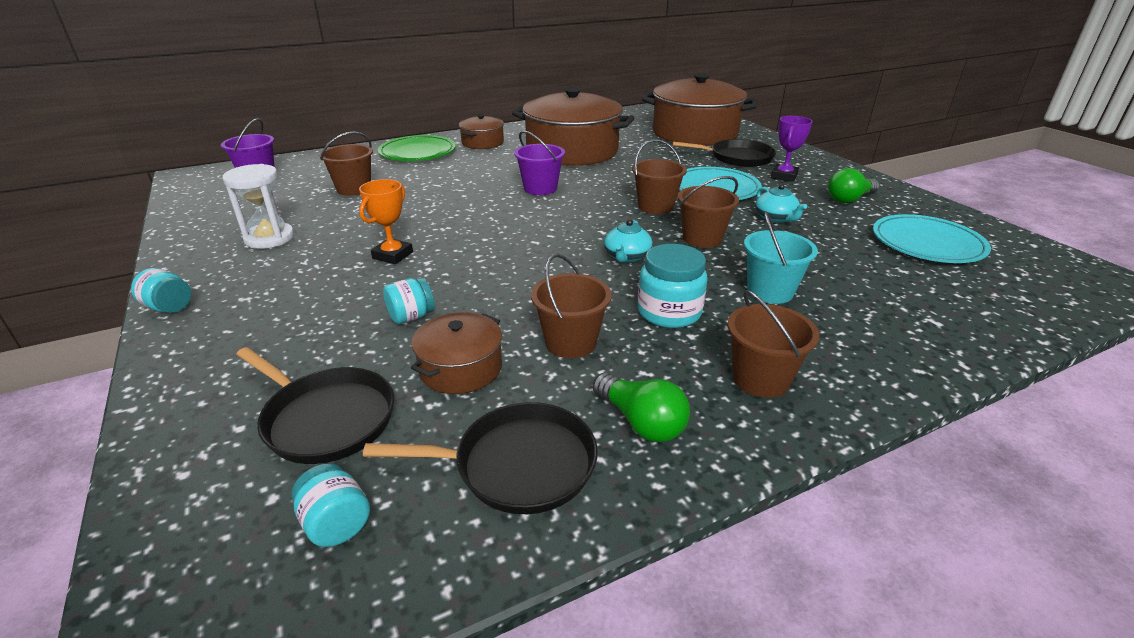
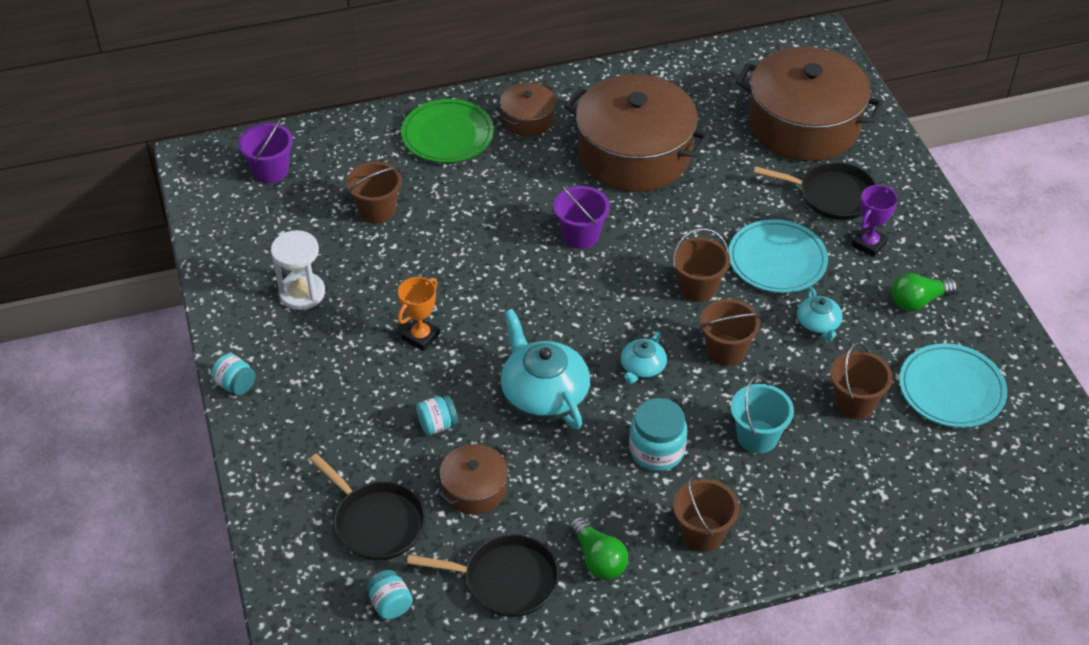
camera: 10 degrees right, 15 degrees up
brown bucket [531,253,612,358] -> brown bucket moved to [830,342,893,419]
none -> turquoise teapot [501,309,590,429]

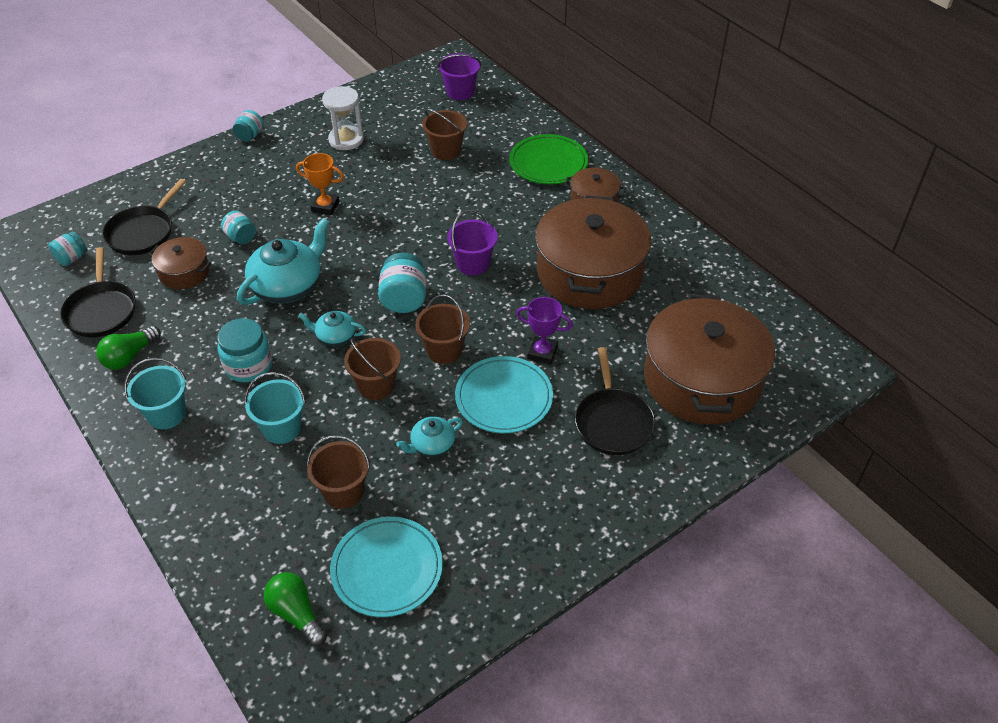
camera: 70 degrees right, 0 degrees up
brown bucket [673,474,739,552] -> turquoise bucket [124,358,186,429]
purple trophy [851,185,898,257] -> purple trophy moved to [516,297,573,364]
green light bulb [892,273,958,311] -> green light bulb moved to [264,572,327,646]
none -> turquoise jar [378,253,426,313]

